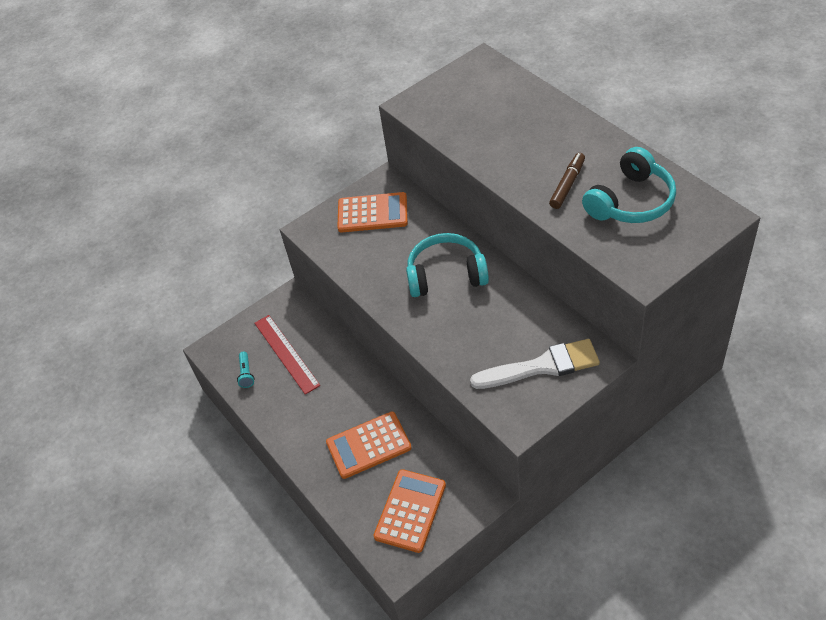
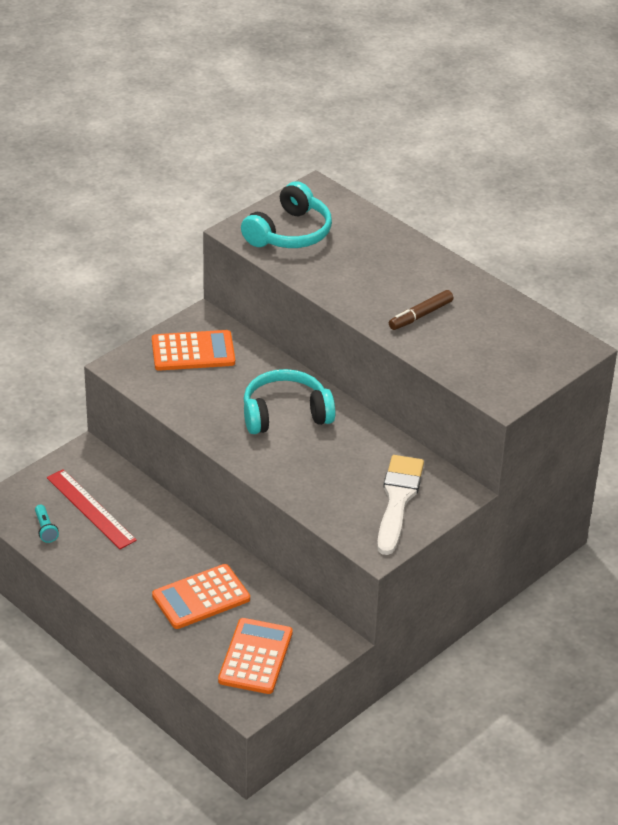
camera: 15 degrees left, 10 degrees down
white brush [470,339,600,389] -> white brush turned 60 degrees counterclockwise [377,455,424,555]
brown marker [549,153,585,209] -> brown marker turned 150 degrees counterclockwise [389,290,453,330]
turquoise headphones [582,147,676,223] -> turquoise headphones moved to [241,181,332,248]

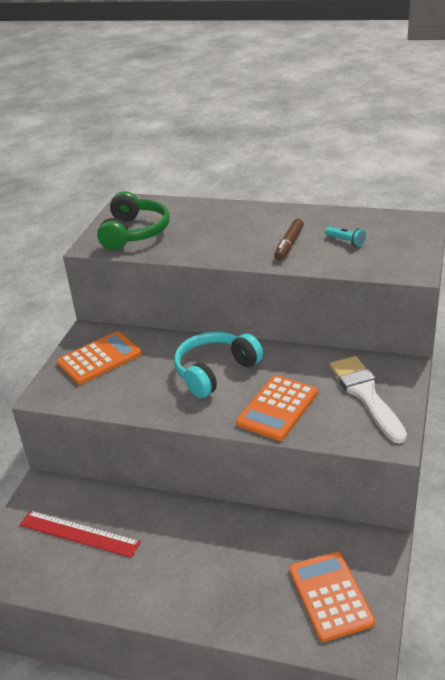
camera: 25 degrees left, 5 degrees down
turquoise flashlight [35,504,59,543] -> turquoise flashlight moved to [325,226,366,247]
orange calculator [152,564,250,629] -> orange calculator moved to [236,375,318,441]
turquoise headphones [241,181,332,248] -> green headphones [97,191,169,250]

